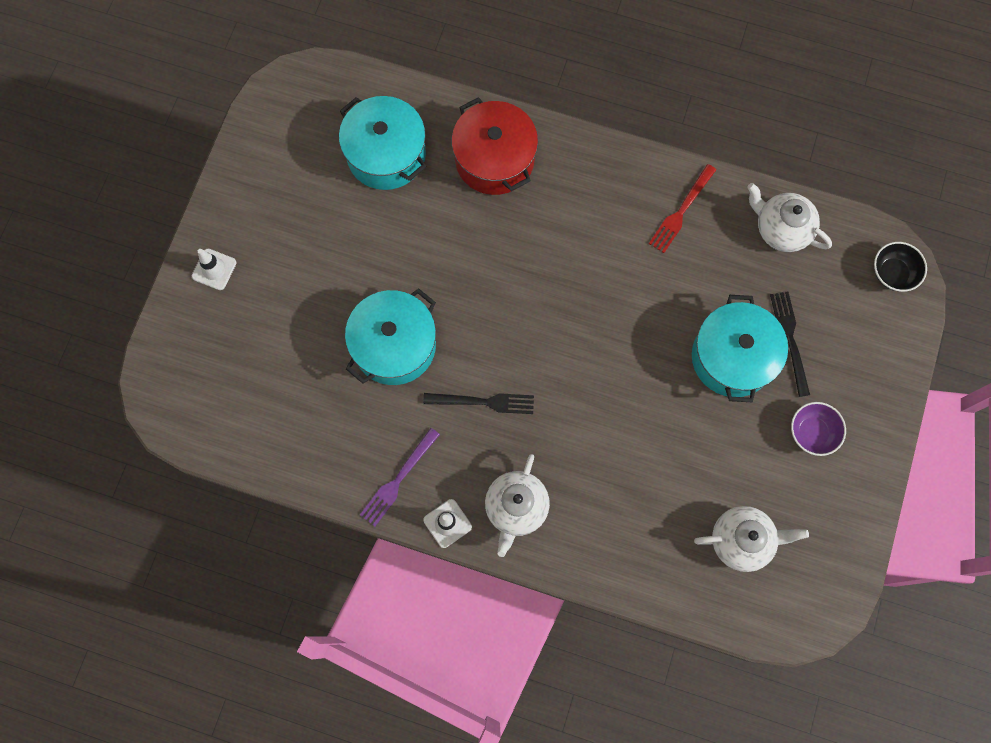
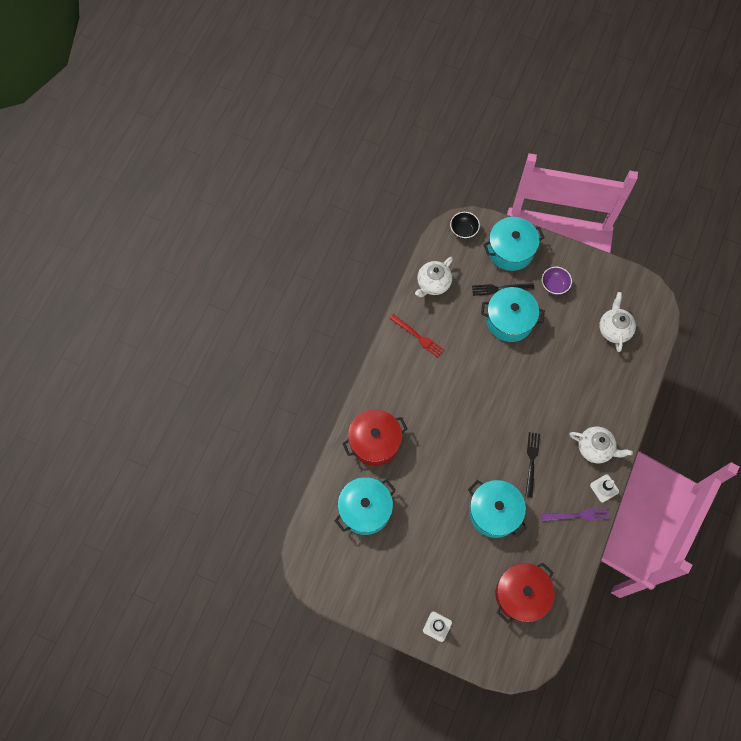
camera: 85 degrees left, 5 degrees down
purple fork [360,428,440,526] -> purple fork turned 45 degrees counterclockwise [541,508,609,521]
none -> turquoise pot [483,217,545,271]
none -> red pot [495,562,555,624]

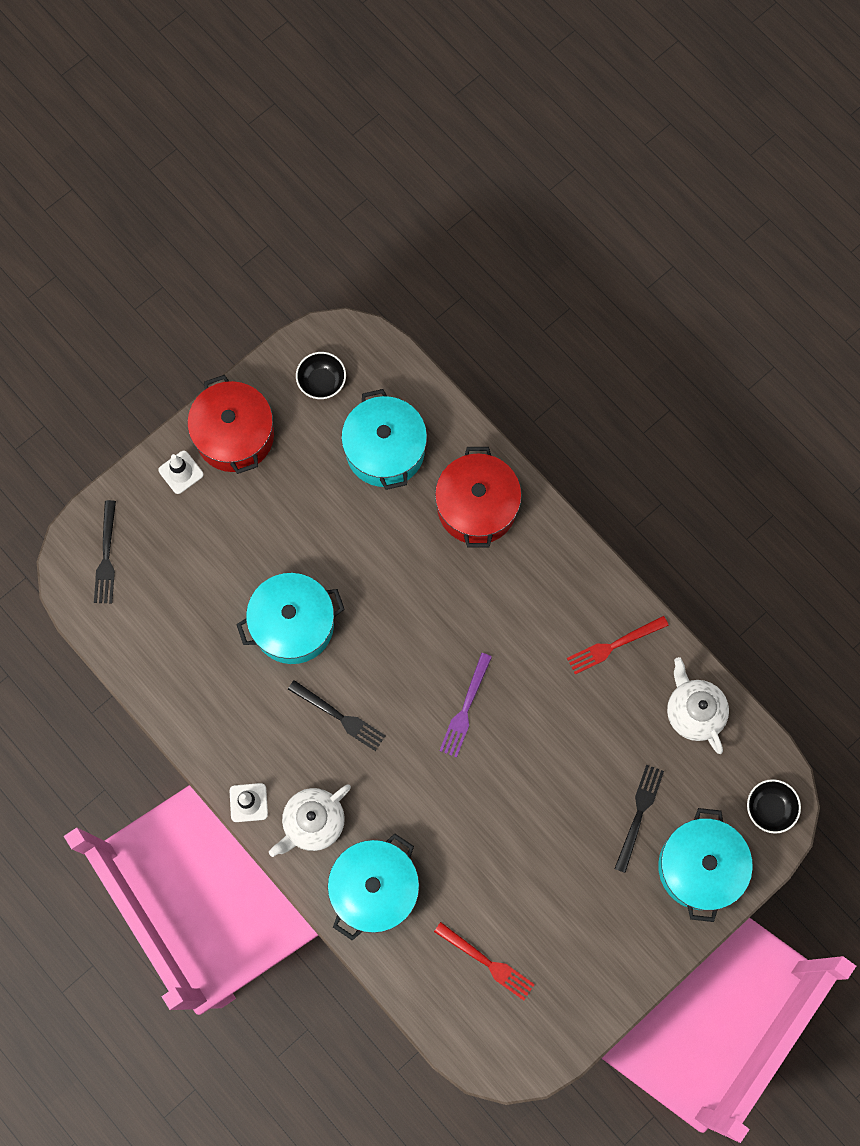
camera: 115 degrees right, 5 degrees up
turquoise pot [481,287,545,342] -> turquoise pot moved to [328,834,419,940]
red pot [495,562,555,624] -> red pot moved to [187,375,274,474]
purple fork [541,508,609,521] -> purple fork moved to [439,653,492,758]
purple bowl [542,267,572,295] -> none
white teapot [599,292,636,352] -> red fork [434,922,535,1000]
none -> black fork [94,500,116,603]
none -> black bowl [296,352,346,399]

